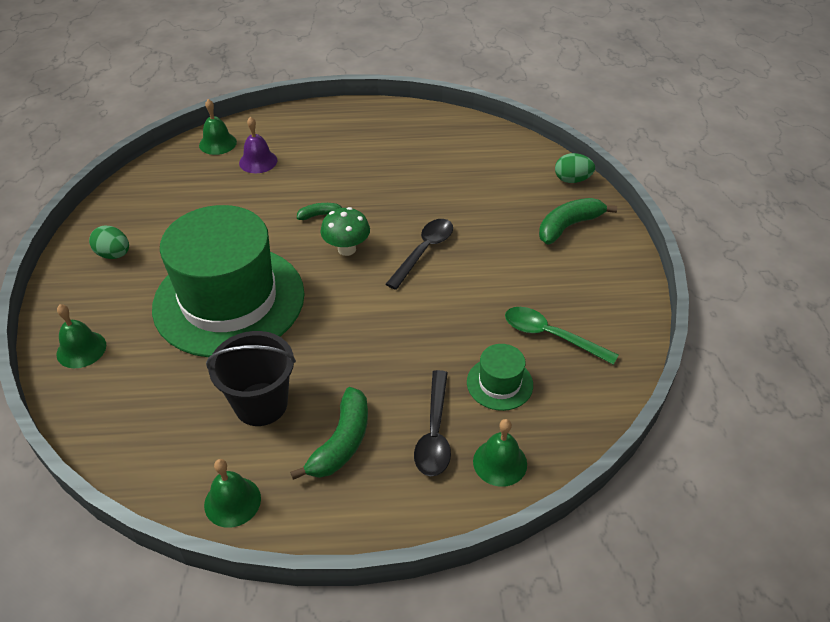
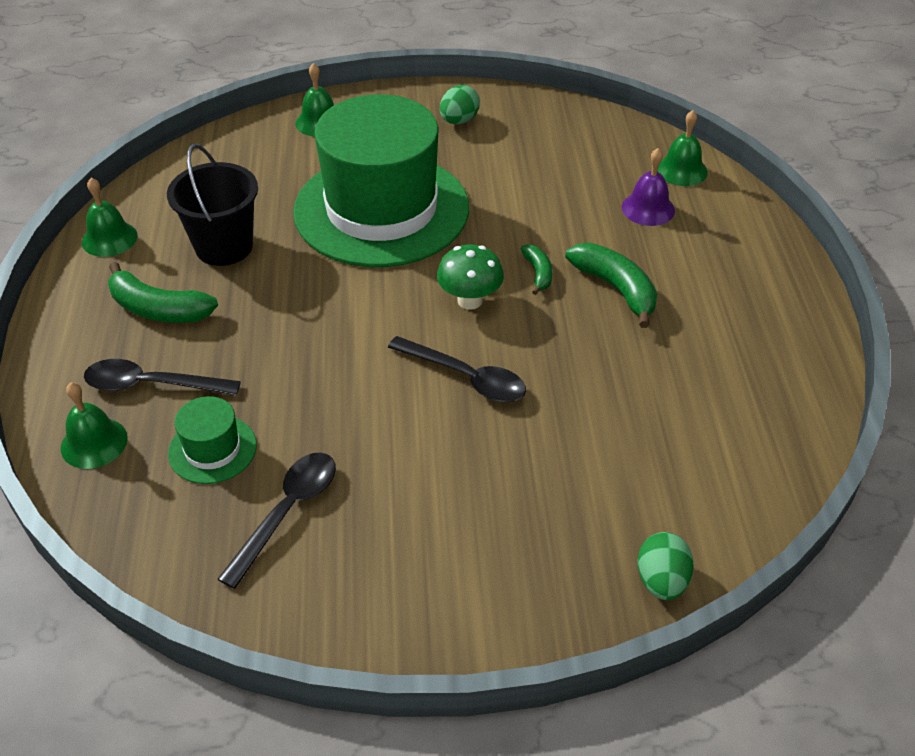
camera: 90 degrees right, 0 degrees up
green spoon [505,307,618,365] -> black spoon [218,452,336,589]
green banana [539,198,617,244] -> green banana moved to [565,243,658,328]

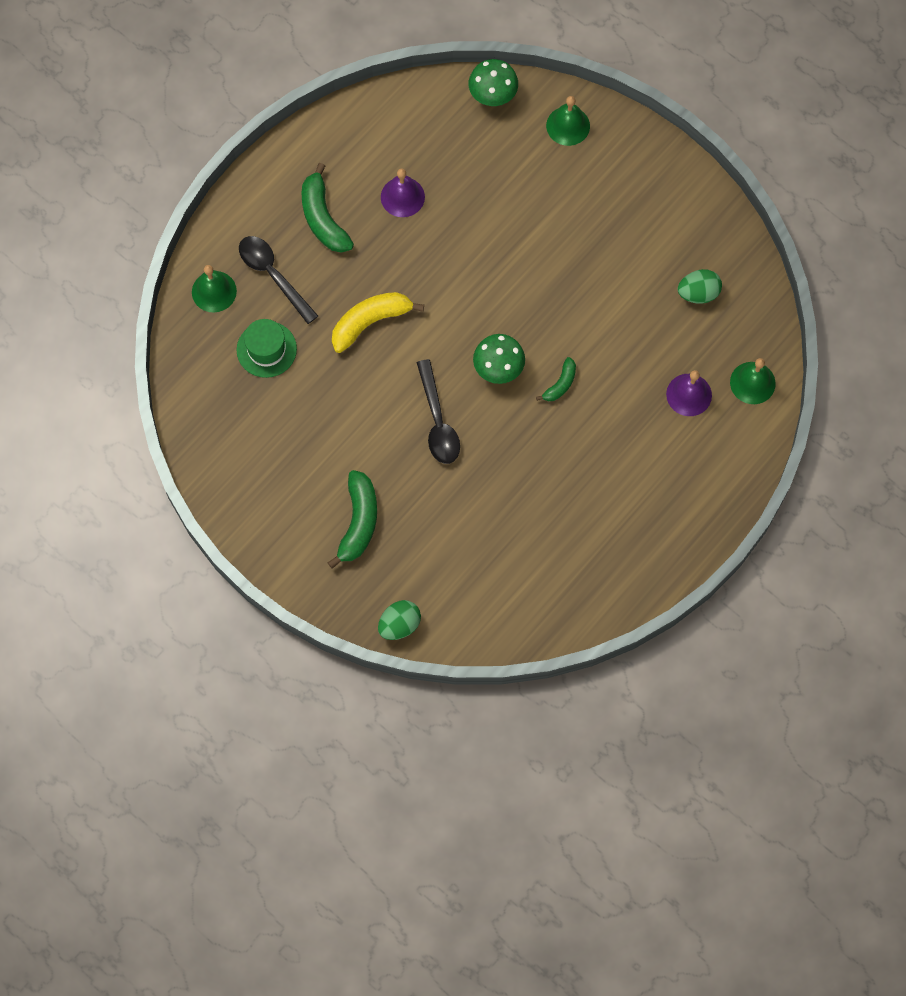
camera: 45 degrees right, 25 degrees up
green bell [82,178,137,257] -> none
black bucket [167,144,258,266] -> purple bell [381,168,425,217]
black spoon [218,452,336,589] -> none
green hat [293,94,469,267] -> none
green egg [440,85,480,124] -> green egg moved to [678,269,722,304]
green banana [565,243,658,328] -> green banana moved to [328,470,377,569]
none -> yellow banana [332,292,424,353]
none -> green mushroom [469,59,518,106]

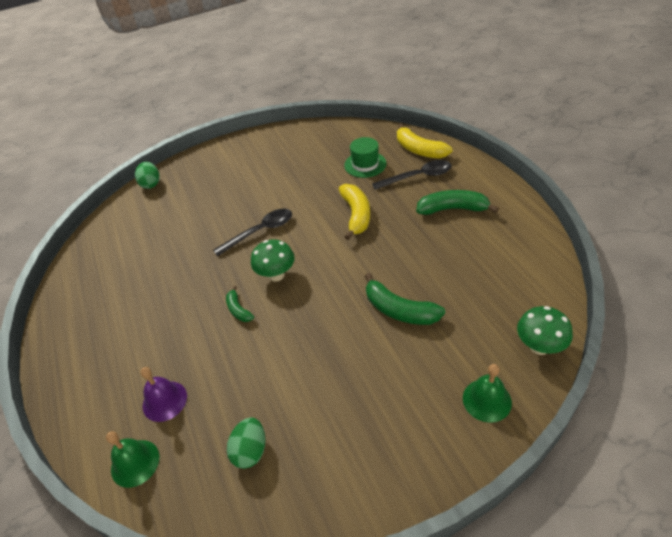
camera: 120 degrees right, 25 degrees down
green bell [192,265,237,312] -> yellow banana [397,123,452,159]
green banana [328,470,377,569] -> green banana moved to [365,273,445,325]
purple bell [381,168,425,217] -> none
black spoon [417,359,460,464] -> black spoon turned 135 degrees clockwise [213,209,292,256]

